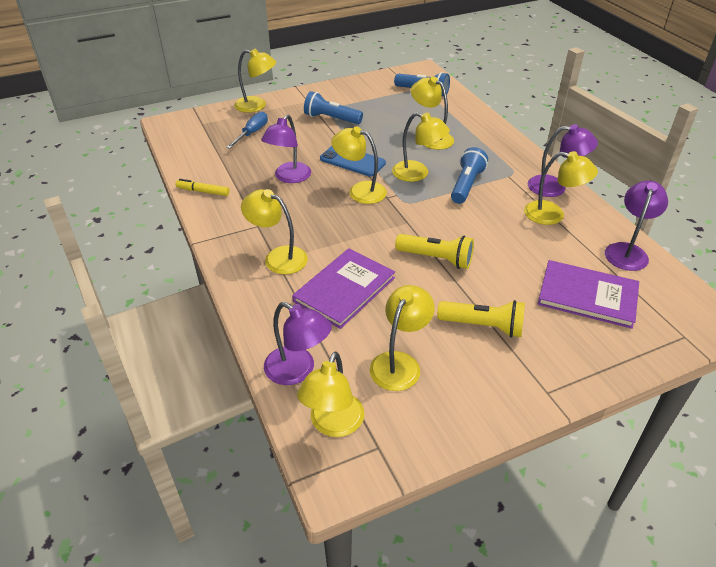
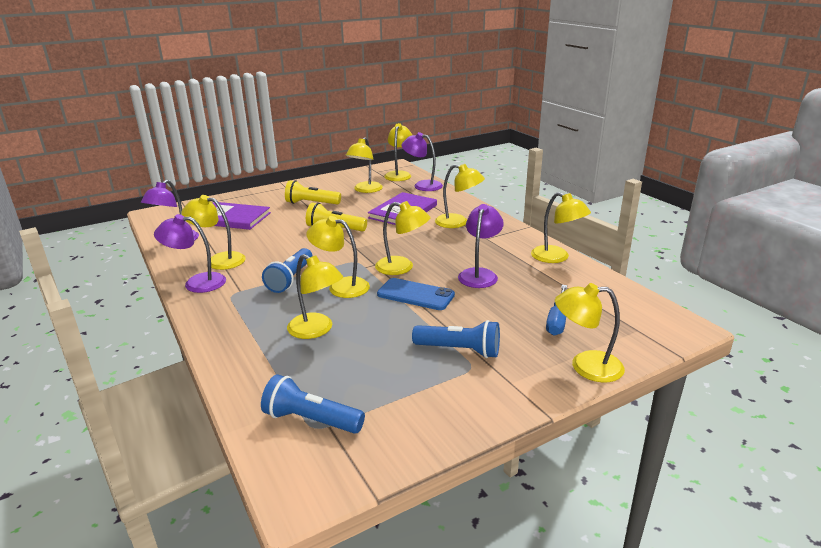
camera: 175 degrees right, 15 degrees down
yellow marker [176,179,229,196] -> yellow lamp [531,192,591,263]

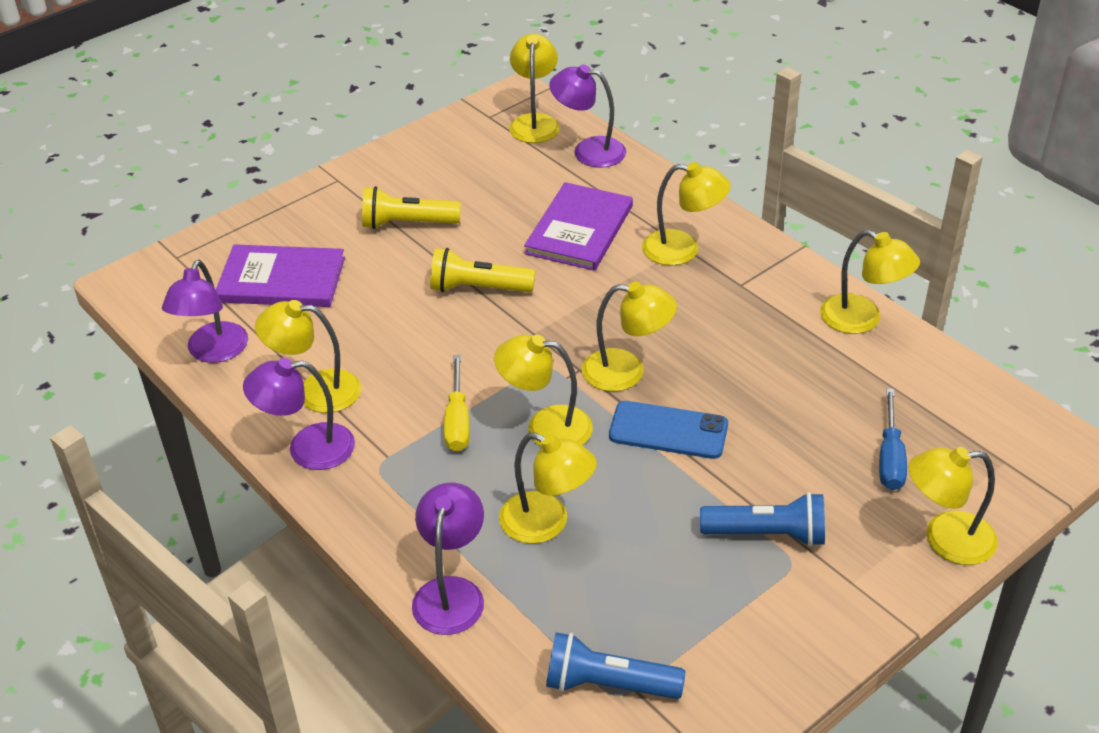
camera: 10 degrees left, 15 degrees up
blue flashlight [262,248,312,293] -> yellow screwdriver [444,355,470,452]
yellow lamp [346,137,383,193] -> none
purple lamp [458,204,504,288] -> purple lamp moved to [412,483,484,635]

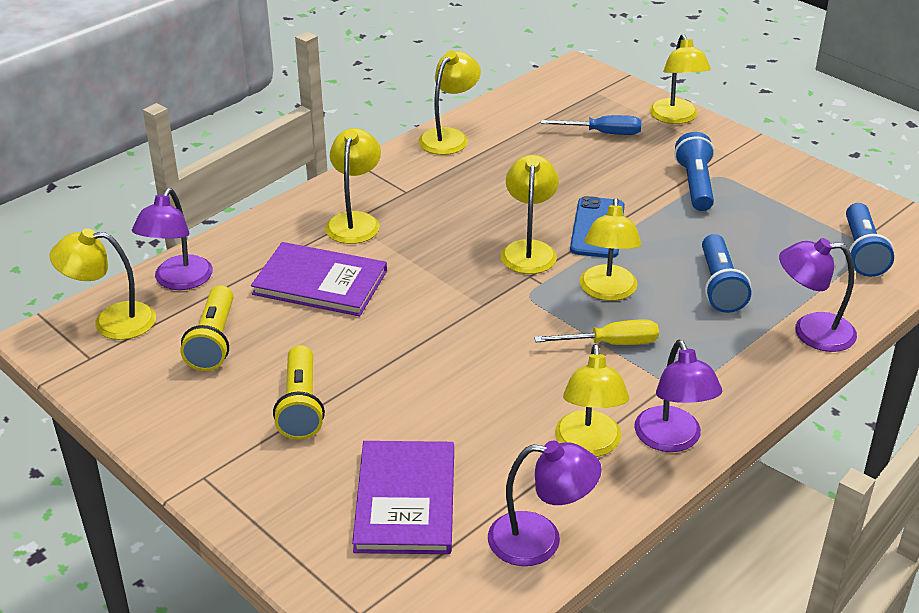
camera: 95 degrees left, 5 degrees down
yellow flashlight [430,248,535,292] -> yellow flashlight moved to [180,285,233,371]
yellow lamp [499,432,597,544] -> blue flashlight [702,234,751,313]

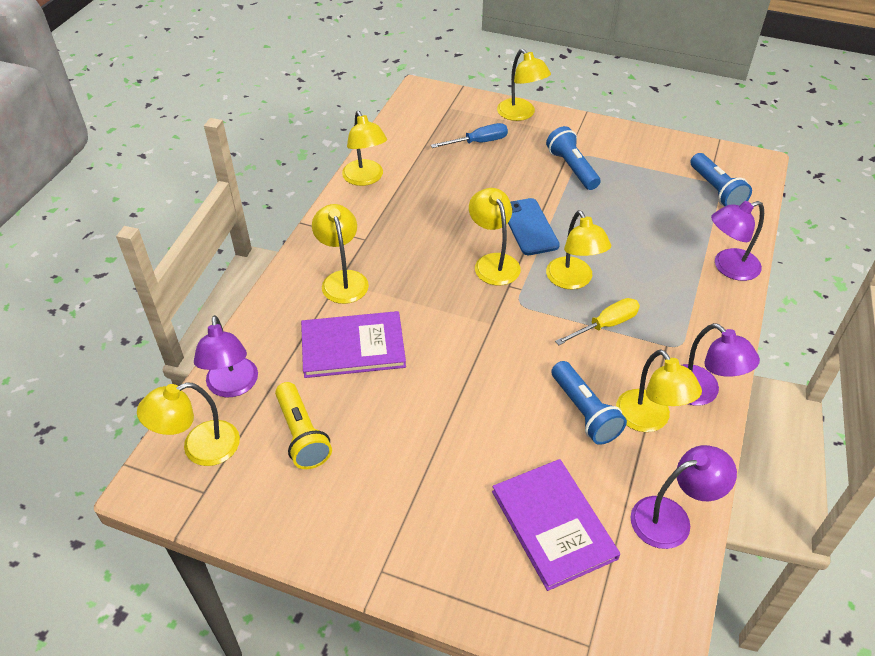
camera: 25 degrees left, 10 degrees up
yellow flashlight [273,345,325,440] -> none
yellow lamp [418,51,481,155] -> yellow lamp turned 150 degrees clockwise [342,111,387,186]
blue flashlight [702,234,751,313] -> blue flashlight moved to [551,361,627,445]

